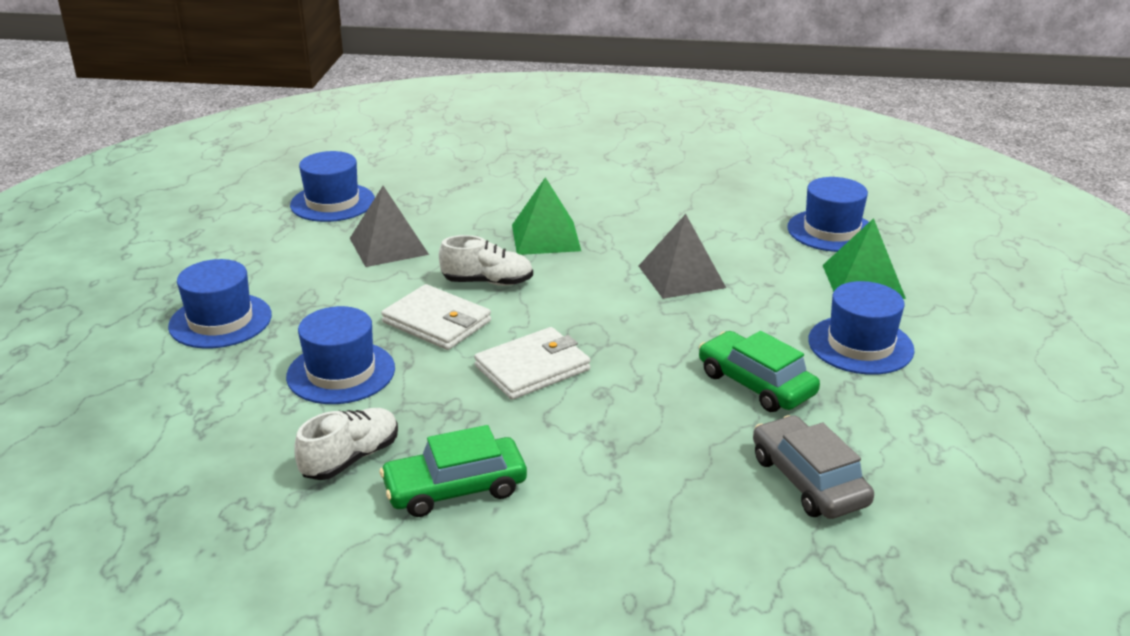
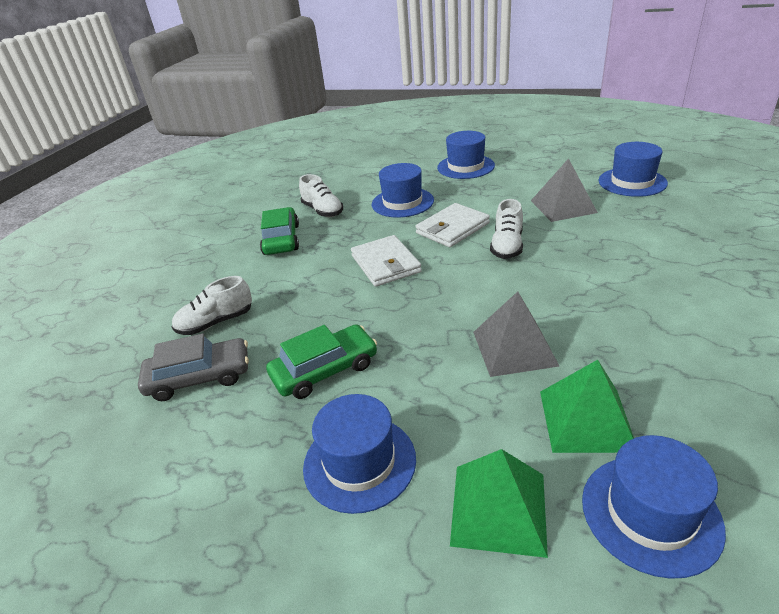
camera: 105 degrees right, 5 degrees up
green pyramid [512,177,581,255] -> green pyramid moved to [540,360,634,453]
none -> white shoe [172,276,252,335]

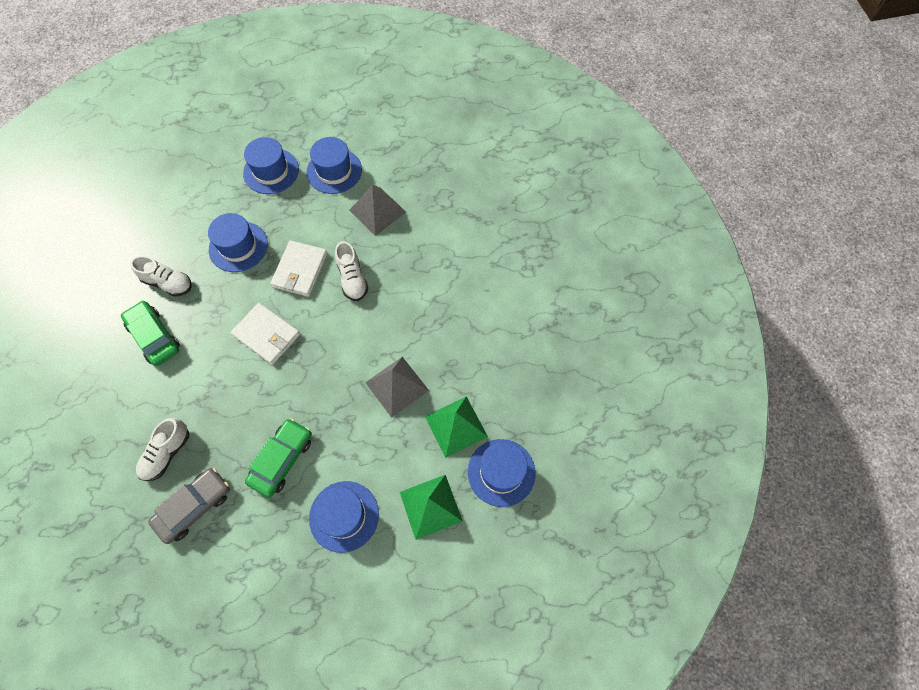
camera: 35 degrees left, 30 degrees up
blue hat [599,142,668,197] -> blue hat moved to [306,137,362,194]

